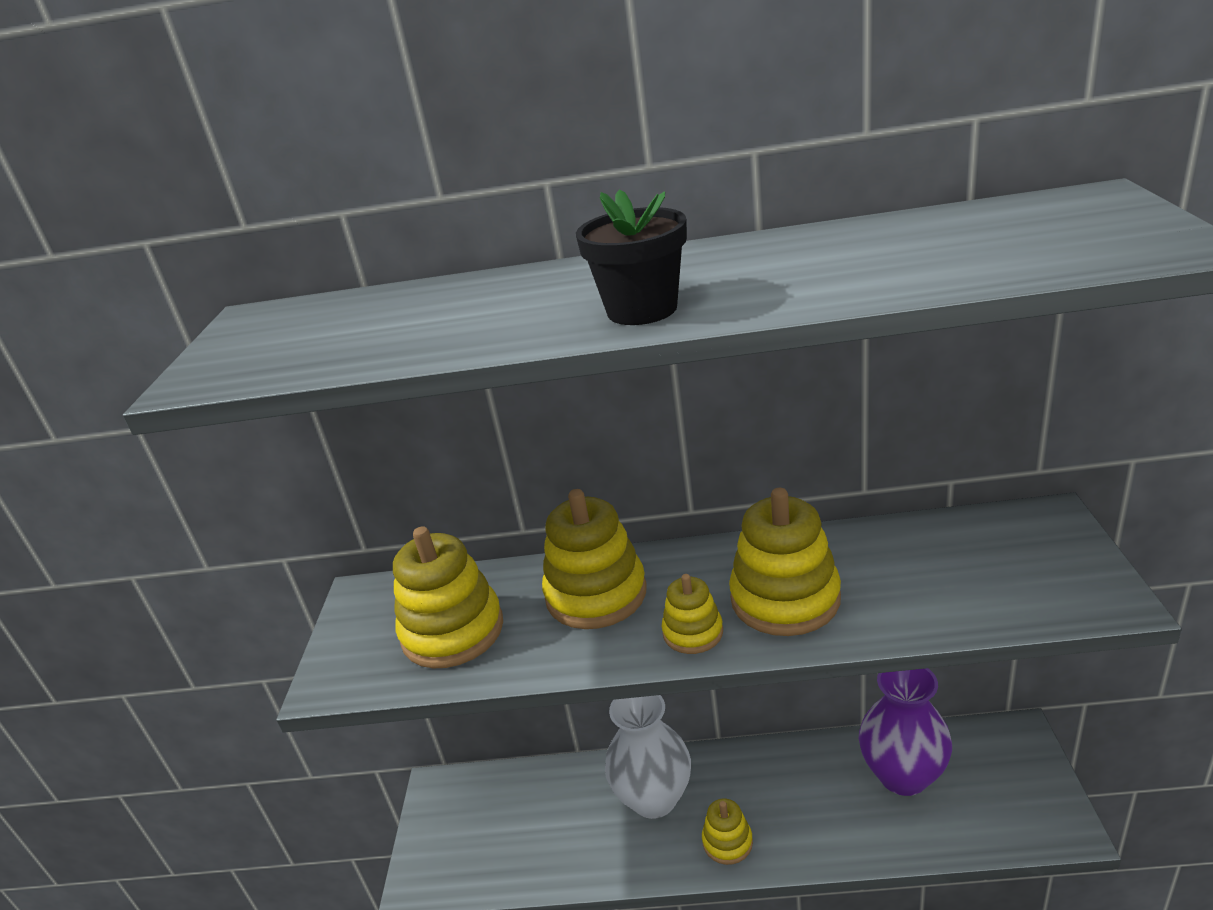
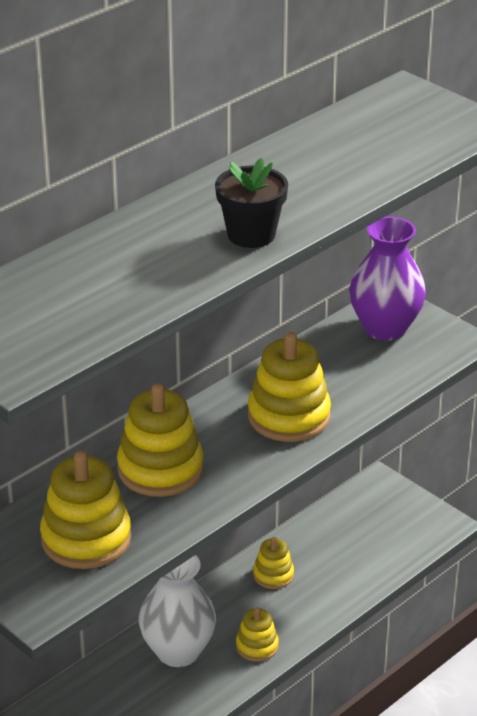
camera: 50 degrees left, 5 degrees up
yellow stacking toy [662,574,723,654] -> yellow stacking toy moved to [253,537,294,589]
purple vase [859,668,952,796] -> purple vase moved to [349,217,426,341]

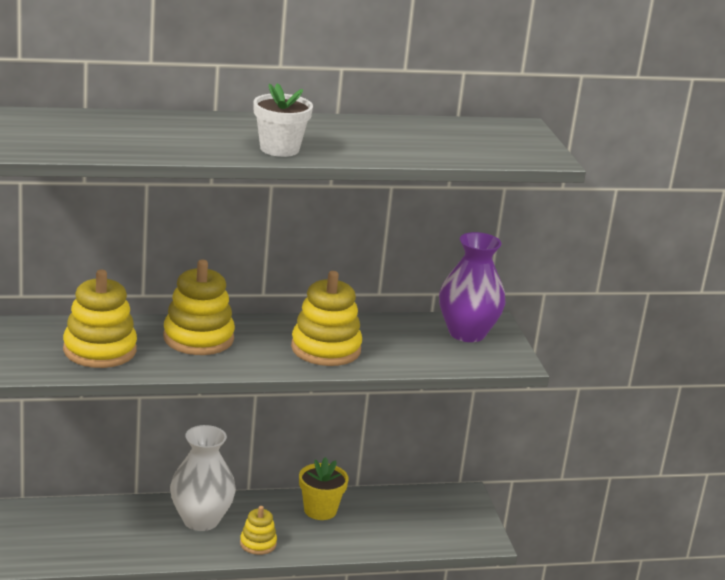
camera: 30 degrees right, 10 degrees down
black flower pot [215,158,288,248] -> white flower pot [253,83,313,157]
yellow stacking toy [253,537,294,589] -> yellow flower pot [299,457,349,520]

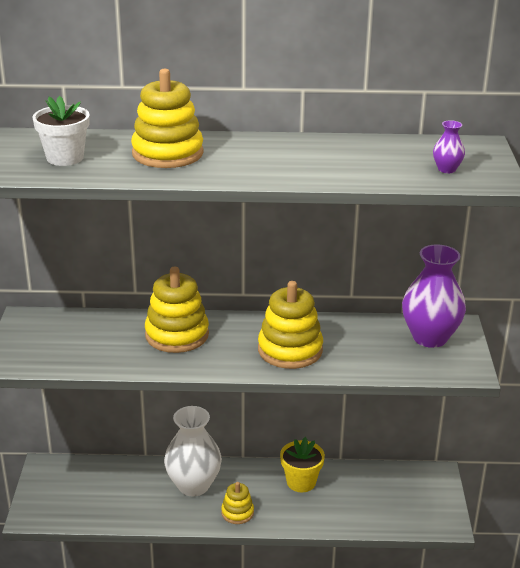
camera: 15 degrees right, 5 degrees up
yellow stacking toy [63,269,137,368] -> yellow stacking toy moved to [131,69,204,168]
white flower pot [253,83,313,157] -> white flower pot moved to [33,96,90,166]
none -> purple vase [433,120,465,173]

